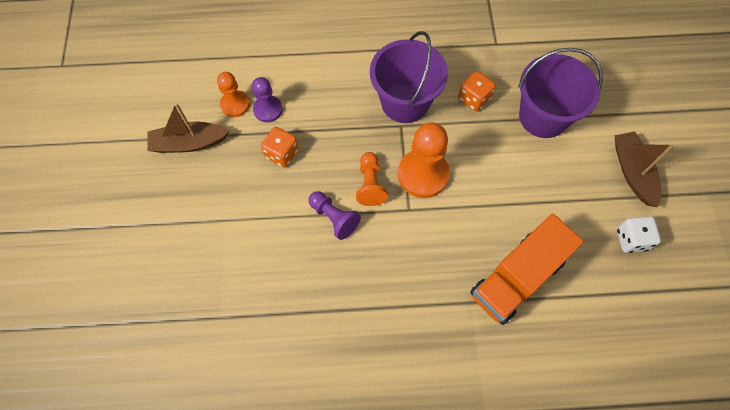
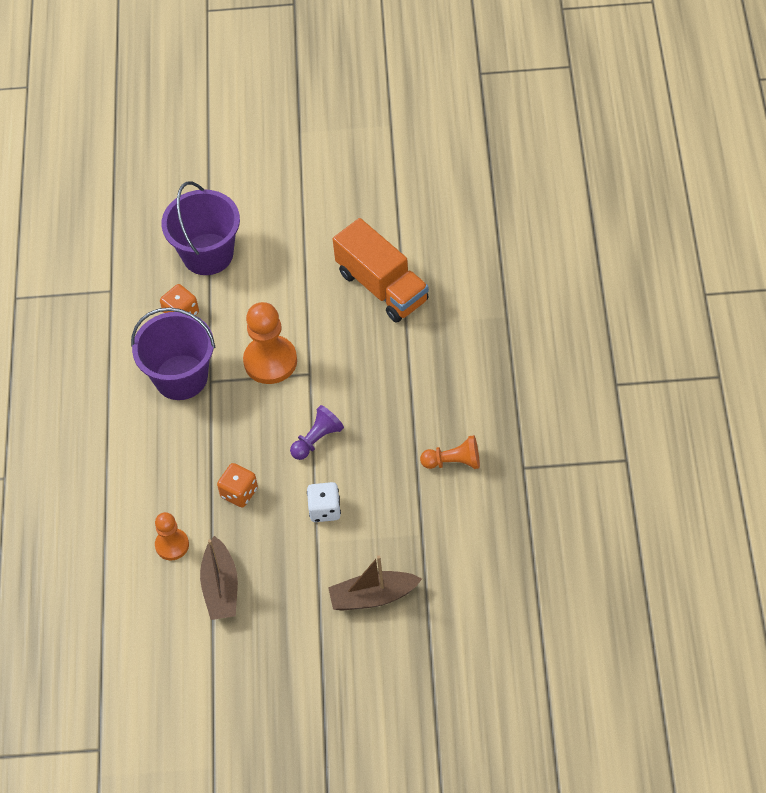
camera: 85 degrees left, 10 degrees down
purple pawn [252,77,283,122] -> none
orange pawn [356,152,388,206] -> orange pawn moved to [420,435,480,469]
brown boat [615,131,674,207] -> brown boat moved to [328,556,422,611]
white dice [617,216,661,253] -> white dice moved to [307,482,341,522]

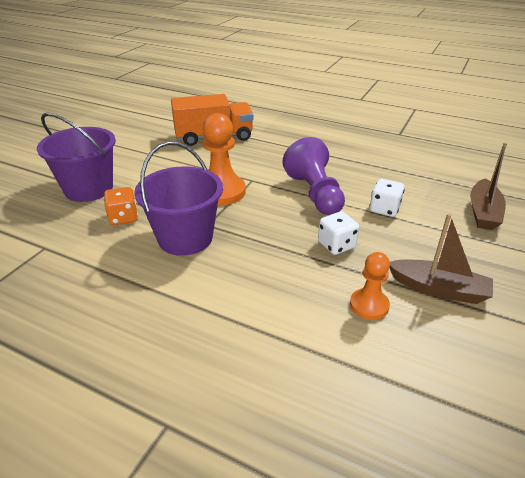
camera: 65 degrees left, 20 degrees down
orange dice [217,463,258,508] -> white dice [318,211,359,255]
purple pawn [290,405,344,460] -> purple pawn [283,137,345,215], size x1.68
orange pawn [420,435,480,469] -> none

